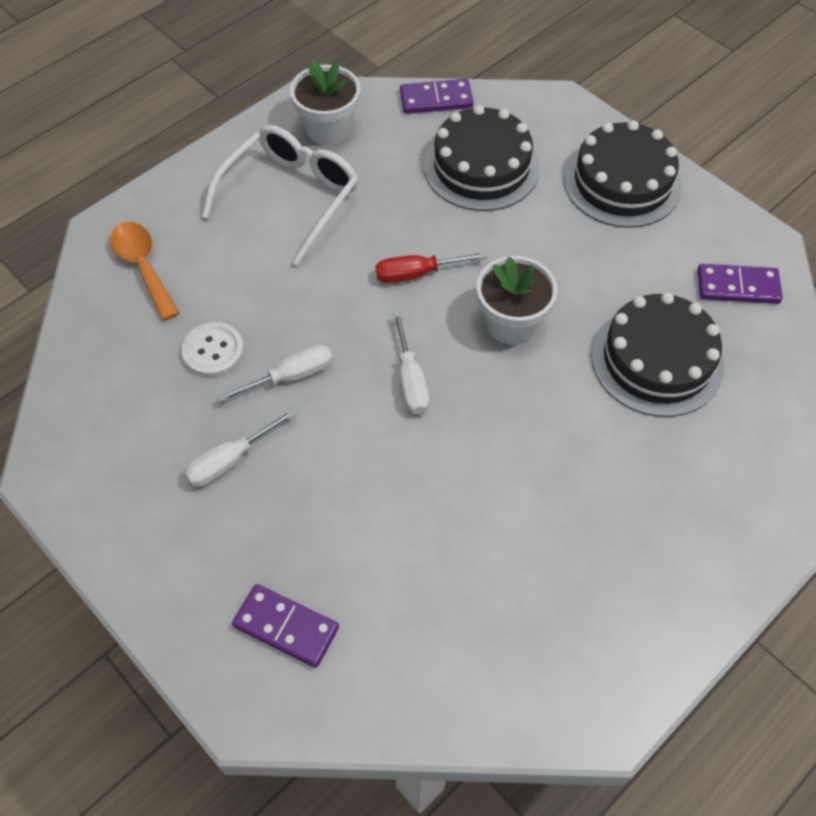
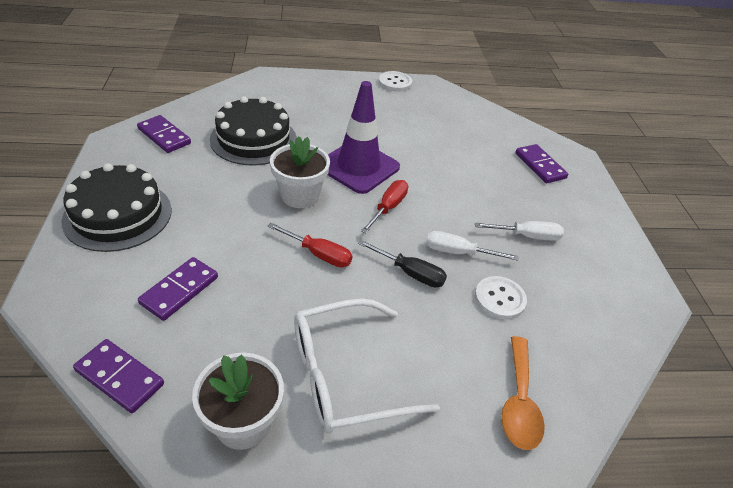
camera: 145 degrees left, 15 degrees down
white screwdriver [393,312,429,415] -> red screwdriver [361,180,408,233]
black cake [424,105,540,211] -> purple domino [138,257,218,321]
none -> purple traffic cone [328,81,400,194]
none -> black screwdriver [358,240,447,288]
none -> white button [379,71,412,92]

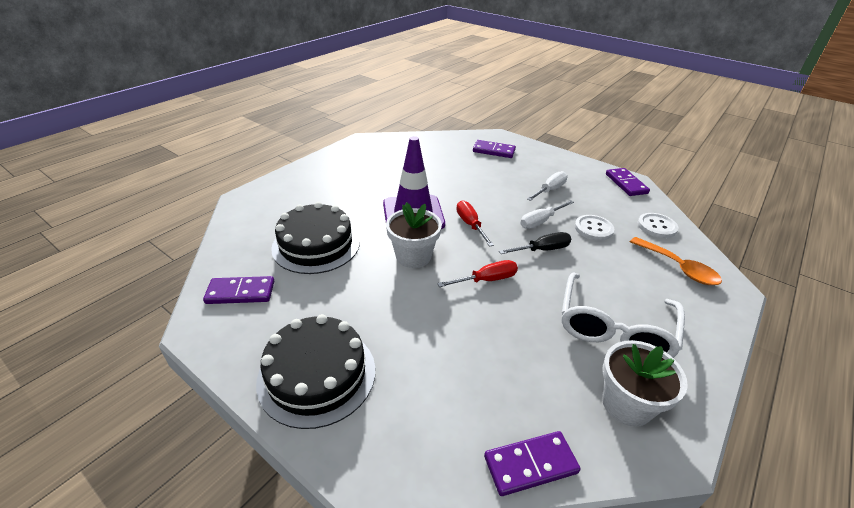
camera: 45 degrees left, 5 degrees down
purple domino [138,257,218,321] -> purple domino moved to [606,168,650,196]
white button [379,71,412,92] -> white button moved to [638,213,678,238]

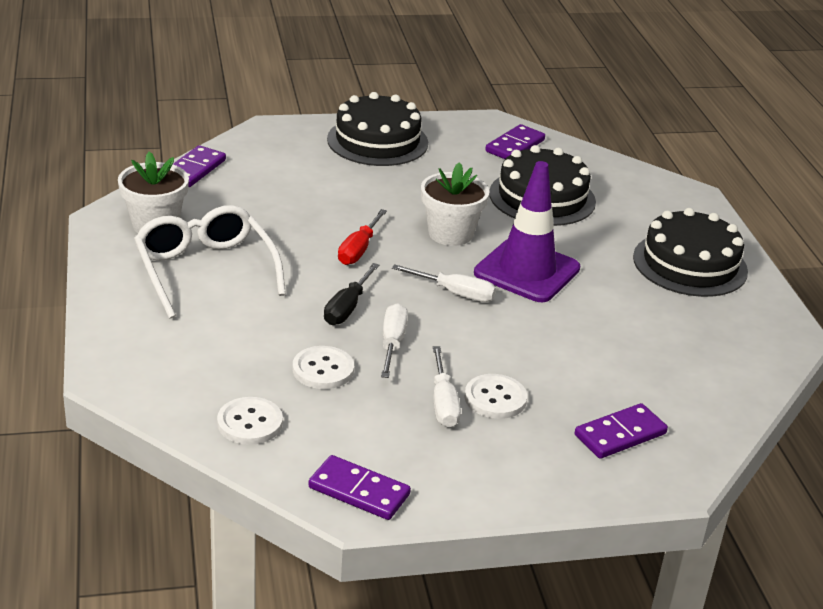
camera: 130 degrees right, 5 degrees down
red screwdriver [456,200,494,247] -> white screwdriver [392,264,496,302]
orange spoon [630,237,722,285] -> none
none -> white button [464,374,527,419]
none -> black cake [633,208,748,297]

